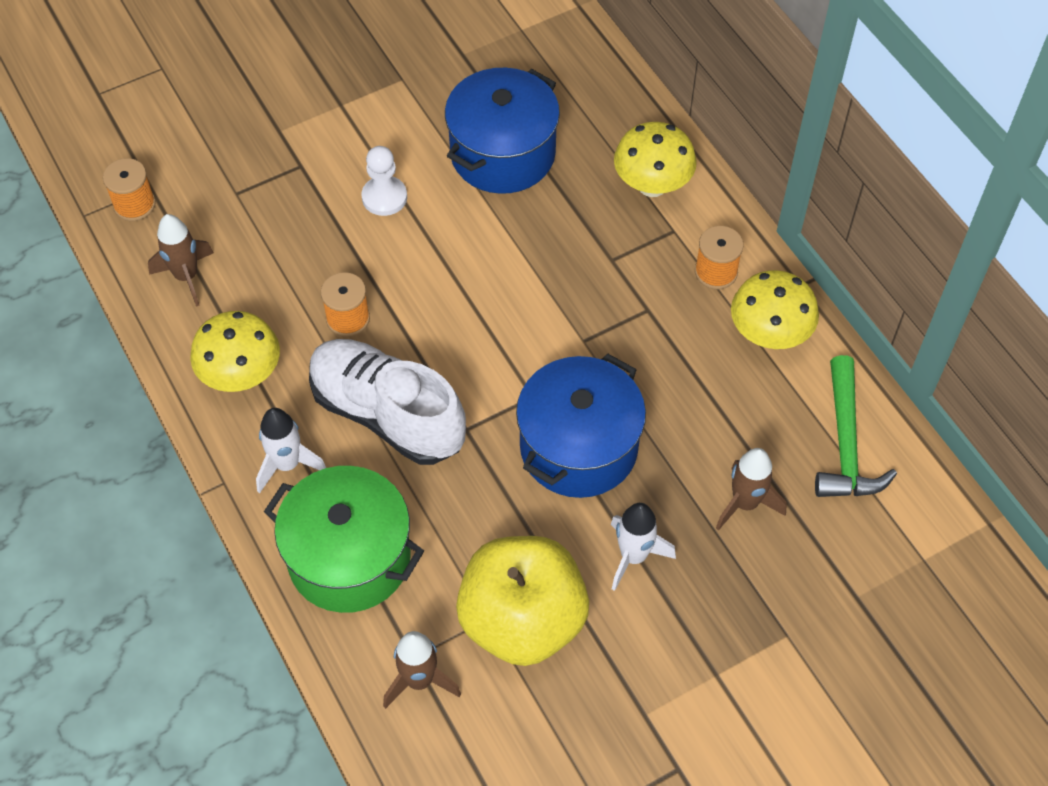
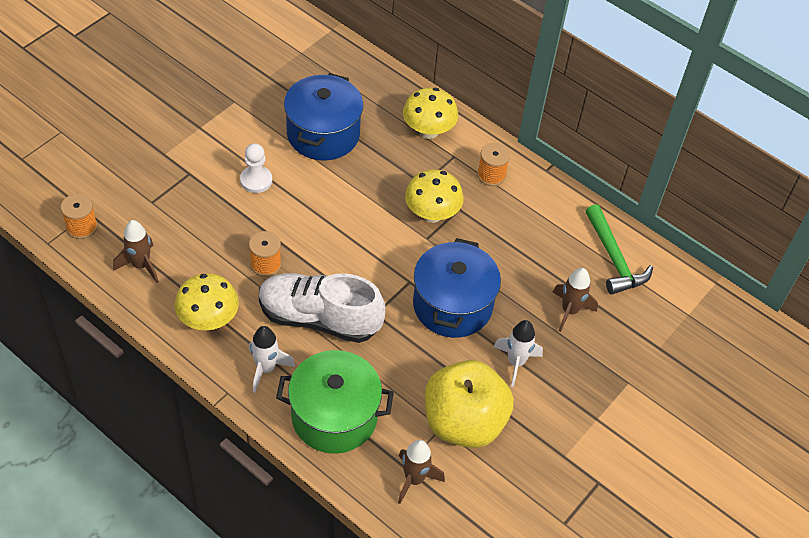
camera: 25 degrees left, 5 degrees down
yellow mushroom [731,270,819,349] -> yellow mushroom moved to [405,169,464,223]

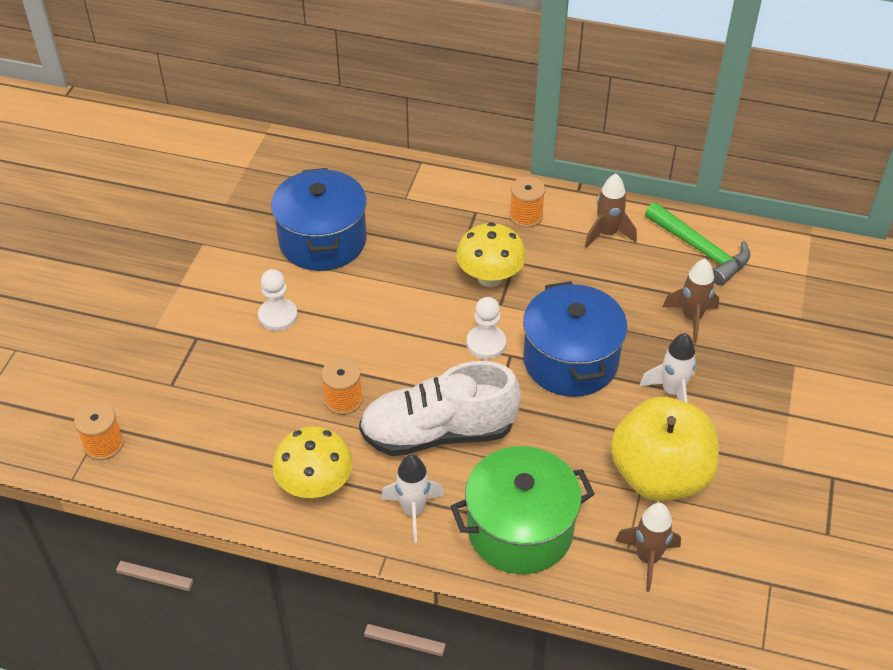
camera: 20 degrees left, 5 degrees down
brown rocket [113,220,159,283] -> brown rocket moved to [585,174,637,248]
yellow mushroom [403,88,458,139] -> none
none -> white pawn [467,297,506,359]

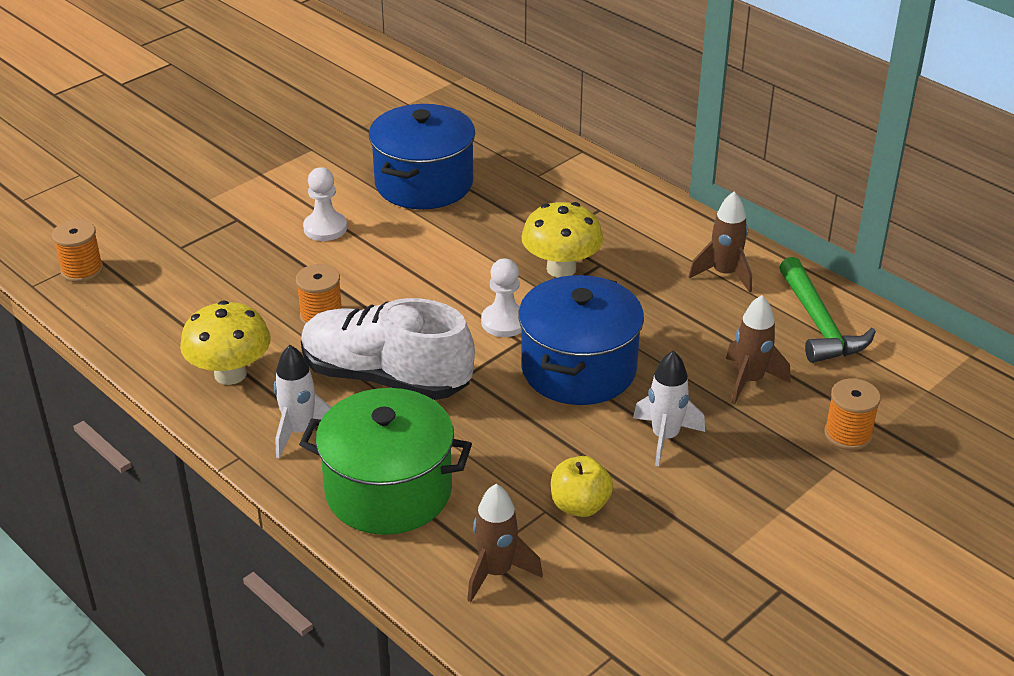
camera: 30 degrees right, 10 degrees down
orange spool [509,177,545,228] -> orange spool moved to [824,378,881,450]
yellow apple [610,397,719,501] -> yellow apple [551,456,613,517], size x0.48

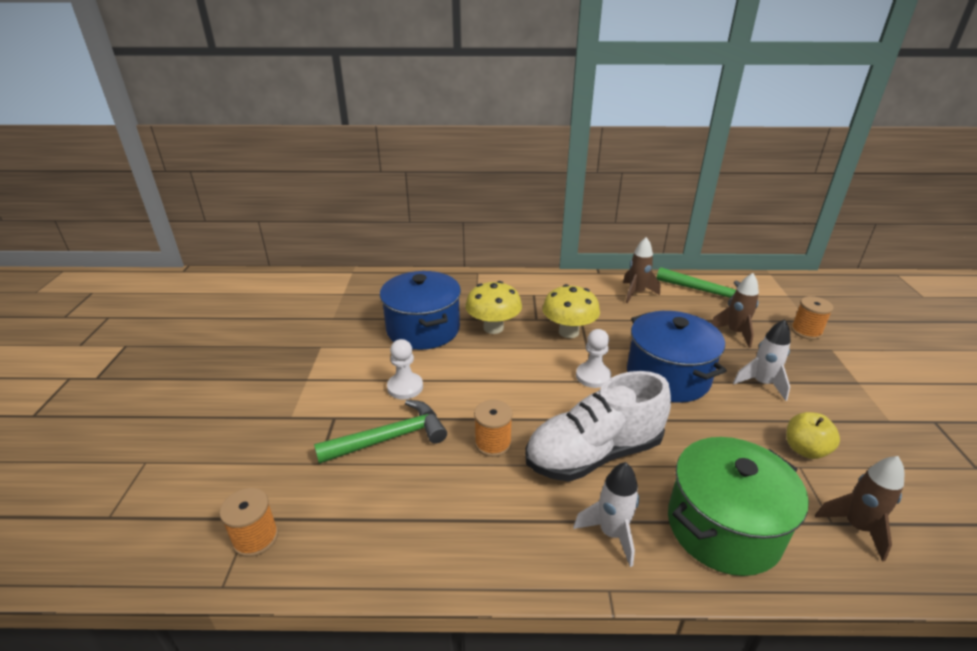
camera: 45 degrees left, 5 degrees down
yellow mushroom [180,300,271,385] -> yellow mushroom moved to [465,281,522,334]
none -> green hammer [314,400,447,464]

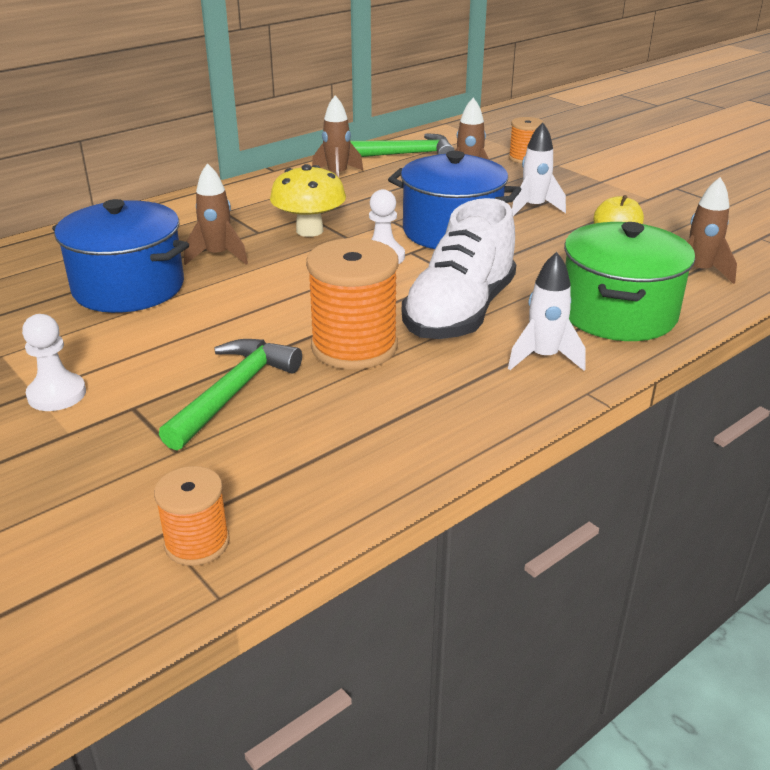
camera: 40 degrees left, 0 degrees up
white pawn [387,339,423,399] -> white pawn moved to [22,314,86,411]
yellow mushroom [465,281,522,334] -> brown rocket [184,163,248,265]
orange spool [474,400,513,457] -> orange spool [306,238,399,370], size x1.80

